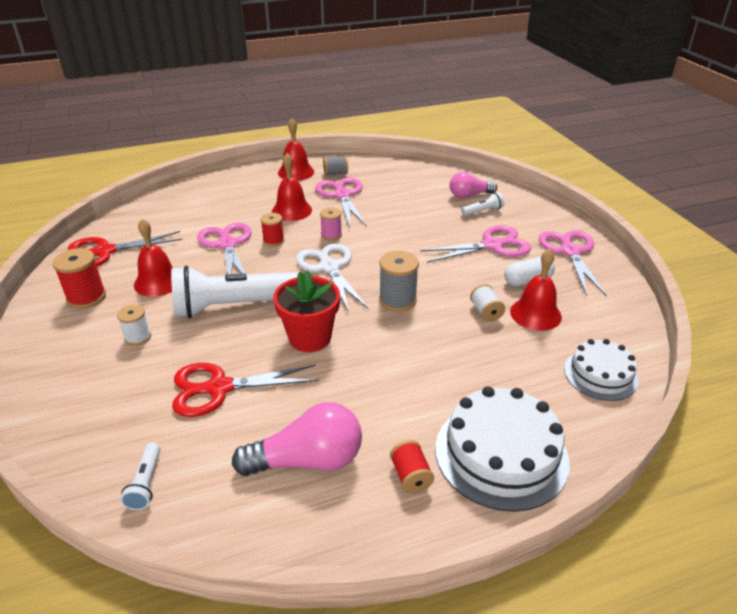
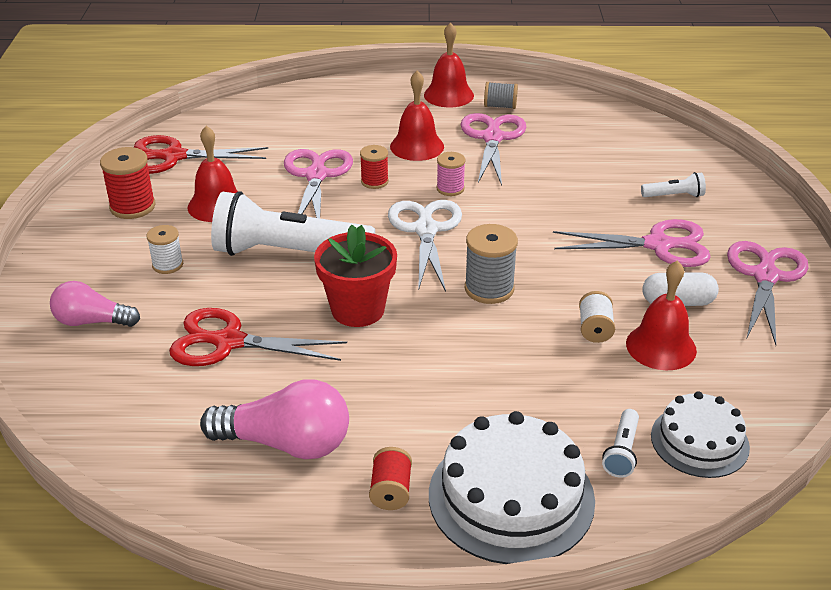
camera: 20 degrees right, 0 degrees up
white flashlight [120,443,161,510] -> white flashlight moved to [602,409,639,478]
pink light bulb [450,172,497,198] -> pink light bulb moved to [50,281,140,327]

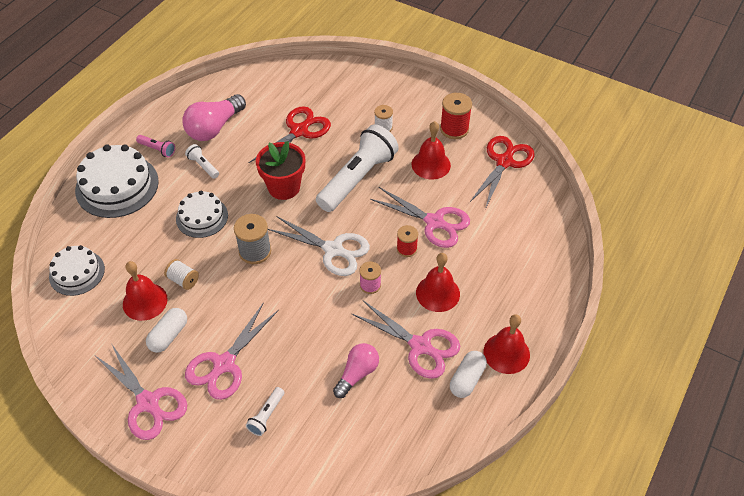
camera: 120 degrees right, 15 degrees up
pink light bulb [50,281,140,327] -> pink light bulb moved to [333,343,379,398]
red spool [369,447,412,510] -> pink flashlight [136,135,175,157]
grey spool [484,82,518,109] -> white capsule [450,351,487,398]
white flashlight [602,409,639,478] -> white flashlight moved to [185,144,219,179]
none -> white cake [176,191,228,238]

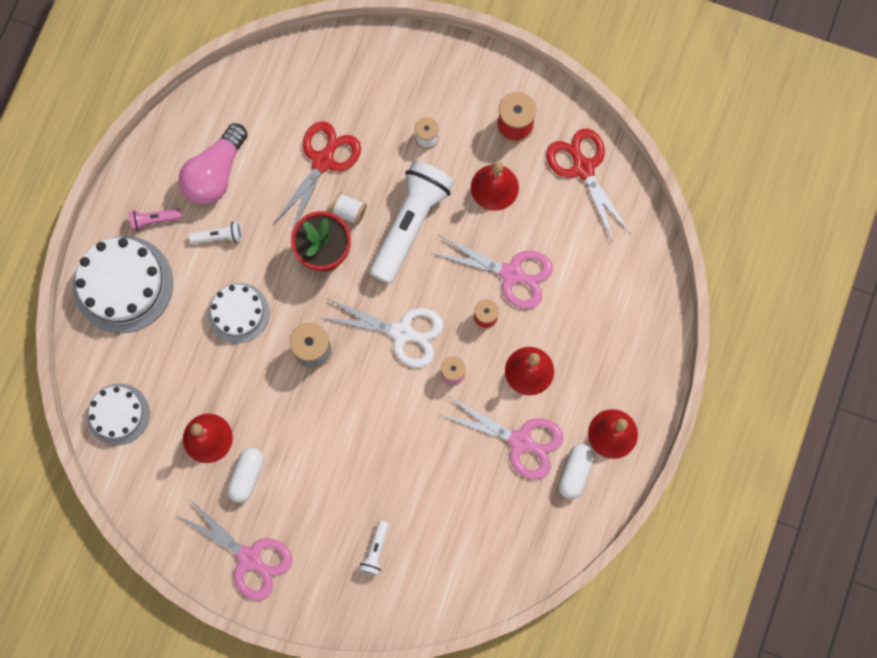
camera: 10 degrees left, 25 degrees up
pink flashlight [136,135,175,157] -> pink flashlight turned 150 degrees clockwise [129,208,182,231]
white spool [164,259,199,290] -> white spool moved to [330,192,367,225]
white flashlight [185,144,219,179] -> white flashlight turned 135 degrees clockwise [189,222,242,244]
pink scissors [185,302,279,400] -> none
pink light bulb [333,343,379,398] -> none
red scissors [470,136,534,209] -> red scissors turned 45 degrees counterclockwise [546,129,631,242]

